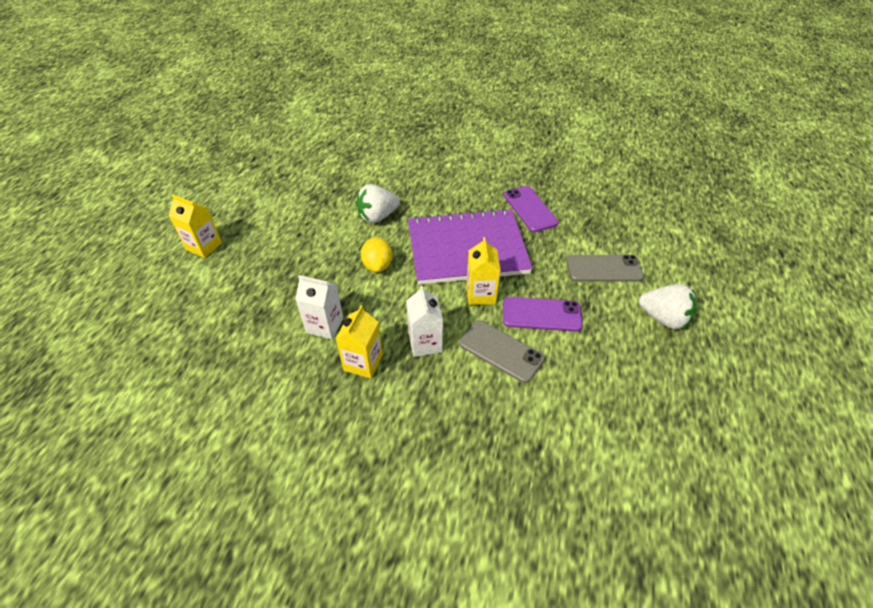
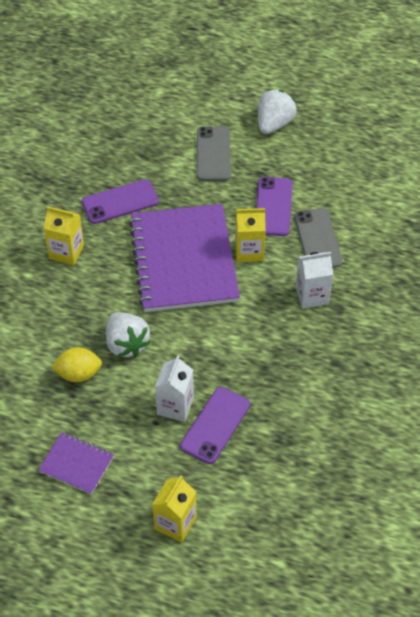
camera: 90 degrees left, 5 degrees up
white carton [295,275,343,339] -> white carton moved to [155,355,194,422]
yellow carton [335,305,383,378] -> yellow carton moved to [44,206,84,265]
yellow lemon [361,238,392,272] -> yellow lemon moved to [51,347,102,382]
grey phone [459,320,545,383] -> grey phone turned 45 degrees counterclockwise [294,208,342,268]
none -> purple notebook [38,432,114,495]
none -> purple phone [180,387,250,464]

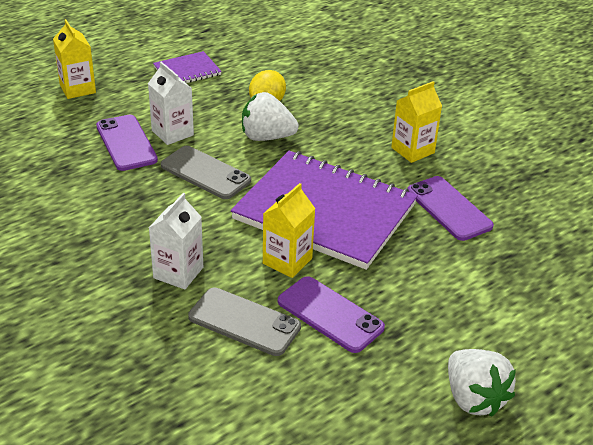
camera: 125 degrees right, 15 degrees down
purple phone [82,179,159,224] -> purple phone turned 45 degrees counterclockwise [408,176,494,241]
grey phone [197,126,231,181] -> grey phone moved to [161,146,251,199]

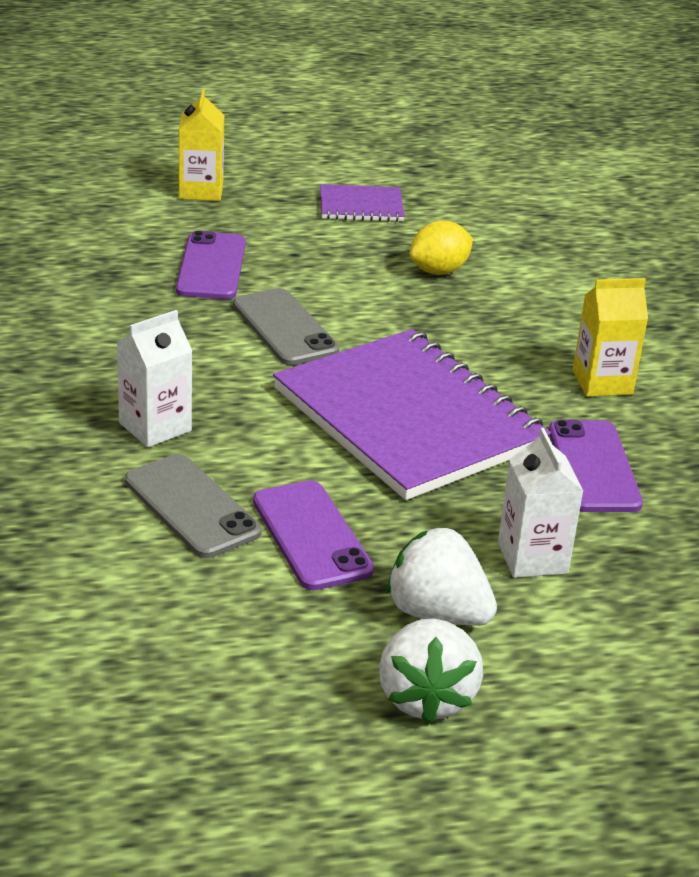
camera: 25 degrees right, 5 degrees down
white carton [148,62,194,145] -> white carton moved to [498,428,583,578]
white strawberry [242,92,299,141] -> white strawberry moved to [387,527,497,626]
yellow carton [263,183,315,278] -> none

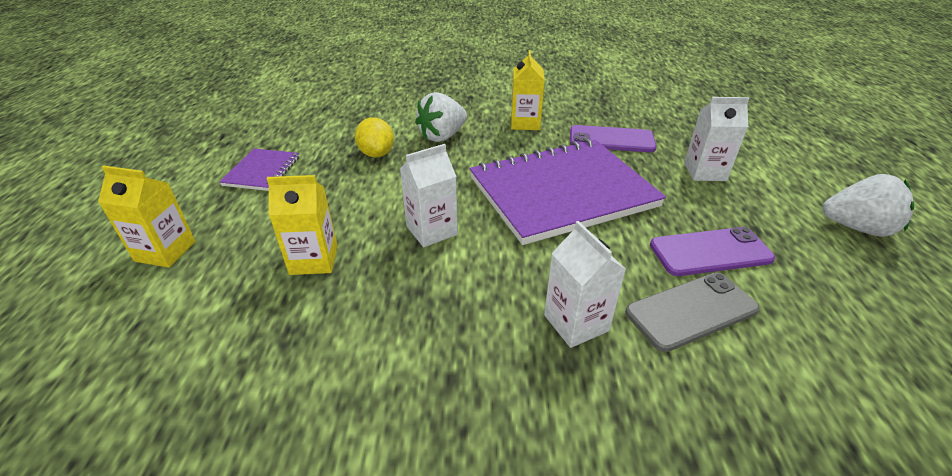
camera: 75 degrees left, 5 degrees up
purple phone [176,231,246,299] -> yellow carton [266,175,338,275]
grey phone [233,288,340,365] -> white carton [400,144,458,247]
white strawberry [387,527,497,626] -> white strawberry moved to [415,92,467,142]

